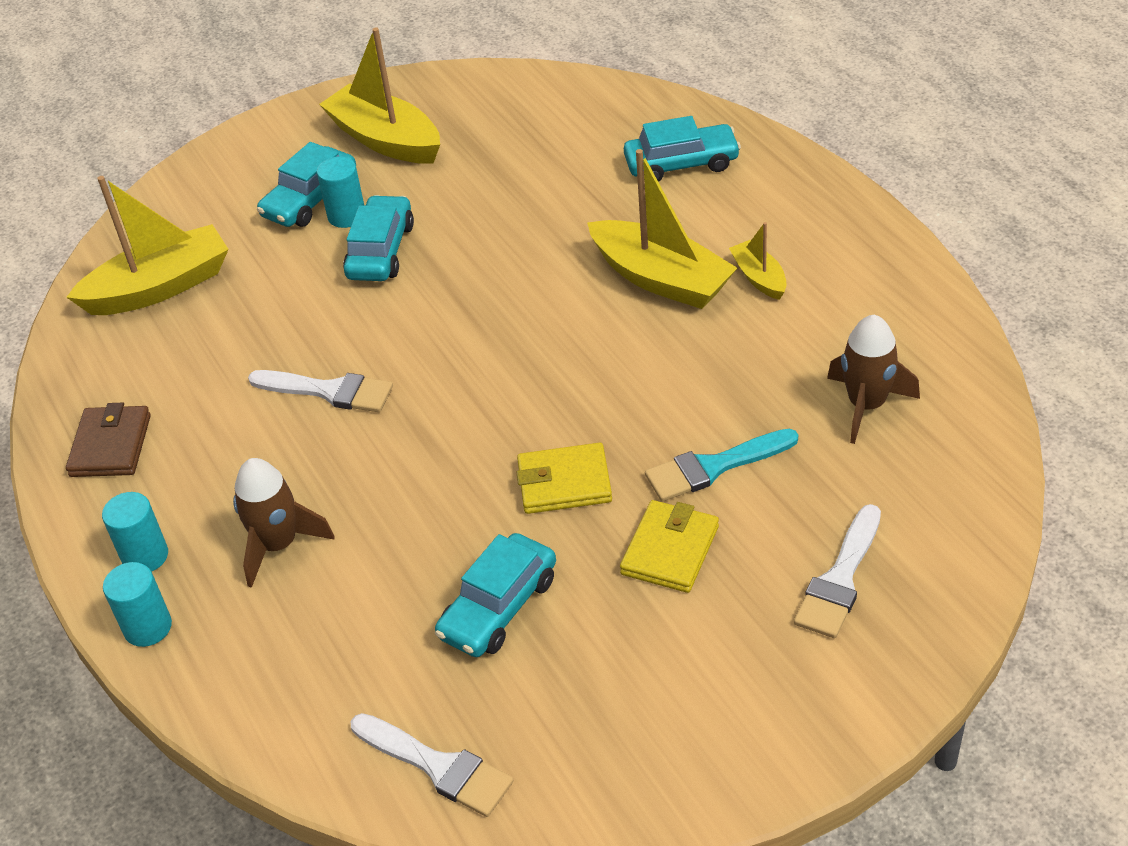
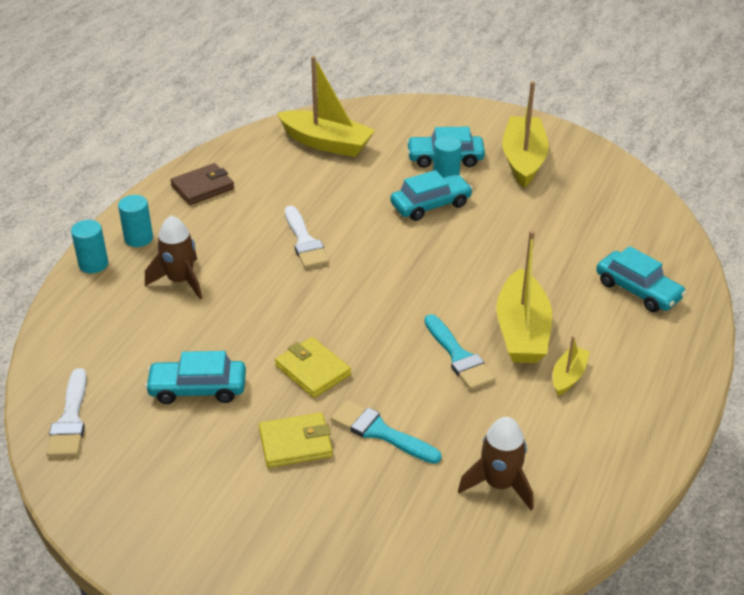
camera: 50 degrees right, 5 degrees down
white brush [794,504,881,638] -> none
none -> turquoise brush [424,314,495,390]

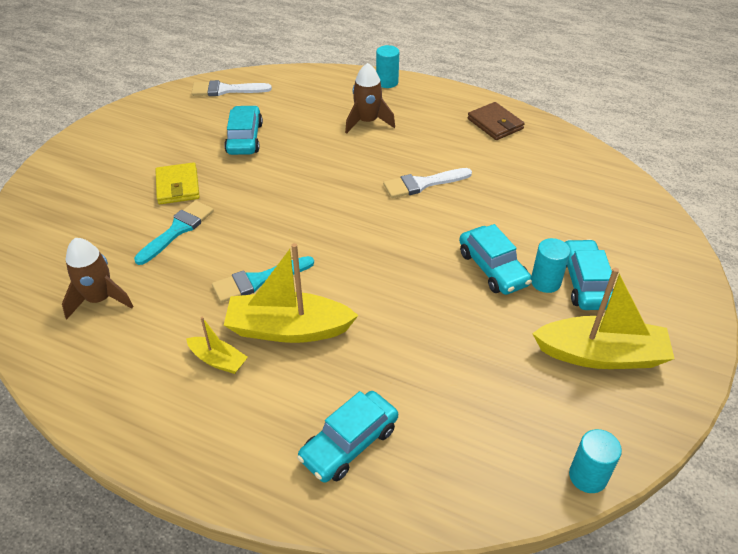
camera: 90 degrees right, 5 degrees up
turquoise cylinder [118,195,153,247] -> turquoise cylinder moved to [569,429,622,493]
yellow wallet [275,337,351,398] -> none
yellow boat [277,56,375,157] -> none

